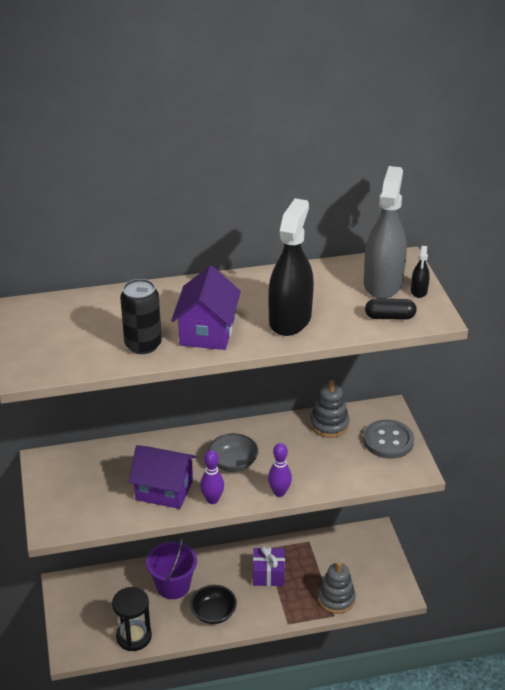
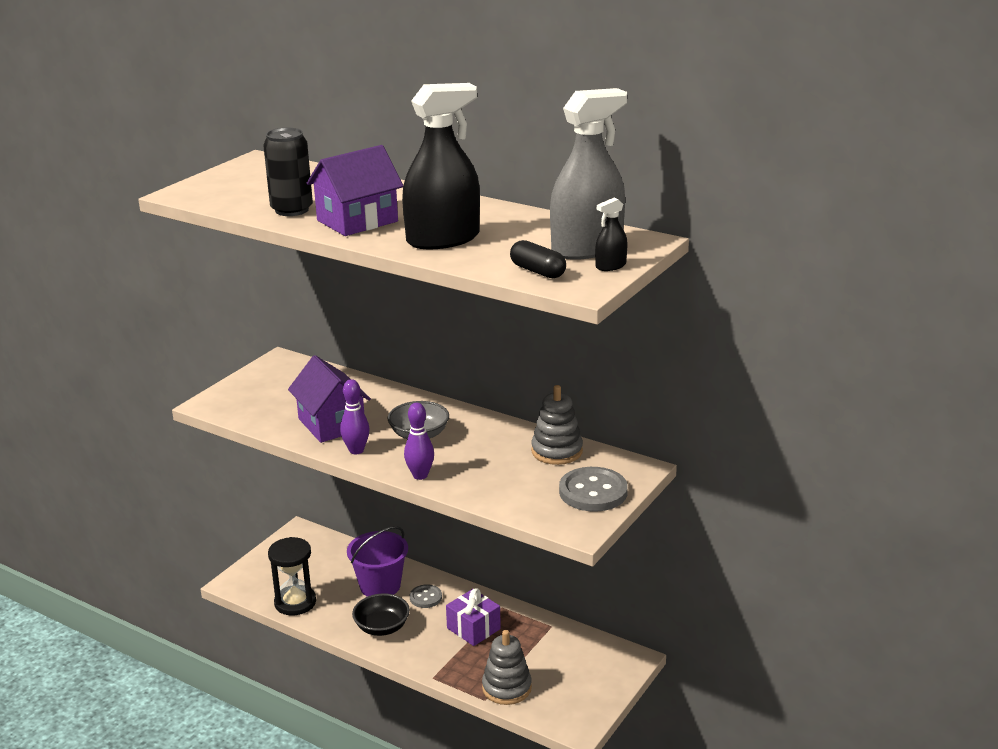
camera: 45 degrees right, 10 degrees down
none -> grey button [410,584,442,608]

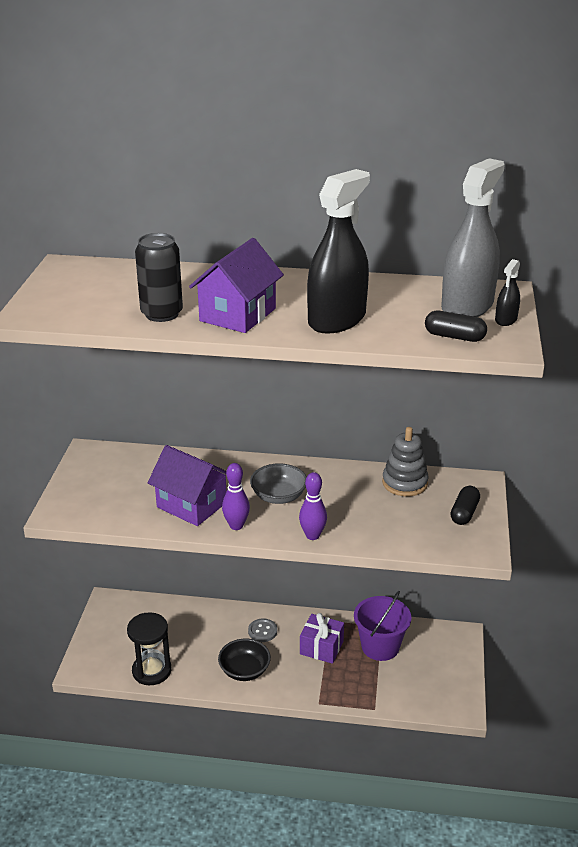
camera: 25 degrees left, 5 degrees up
purple bucket [347,526,408,597] -> purple bucket moved to [354,591,411,661]
grey stacking toy [482,630,532,705] -> none
grey button [559,467,628,512] -> black capsule [450,486,480,525]

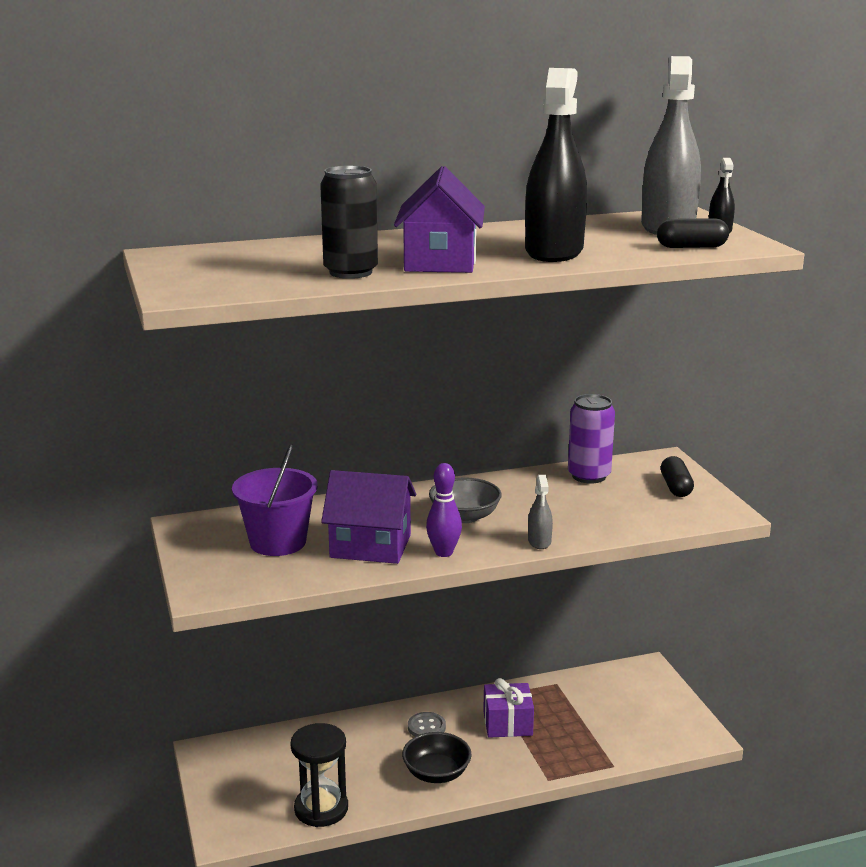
camera: 25 degrees left, 10 degrees down
purple bowling pin [299,472,327,540] -> grey spray bottle [528,475,553,549]
purple bucket [354,591,411,661] -> purple bucket moved to [232,444,318,556]
grey stacking toy [382,427,429,496] -> purple can [568,394,615,484]

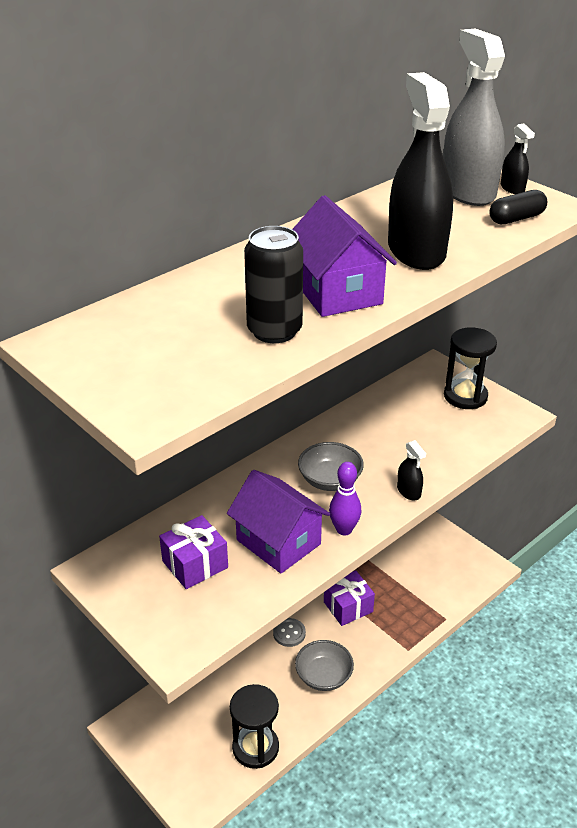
camera: 25 degrees left, 15 degrees up
purple bucket [232,444,318,556] -> purple gift [159,515,228,589]
purple house [321,470,416,564] -> purple house turned 60 degrees clockwise [227,470,330,573]
black bowl [402,732,472,783] -> grey bowl [295,640,354,691]
grey spray bottle [528,475,553,549] -> black spray bottle [397,440,426,501]
purple can [568,394,615,484] -> none
black capsule [661,456,694,497] -> black hourglass [444,327,497,409]

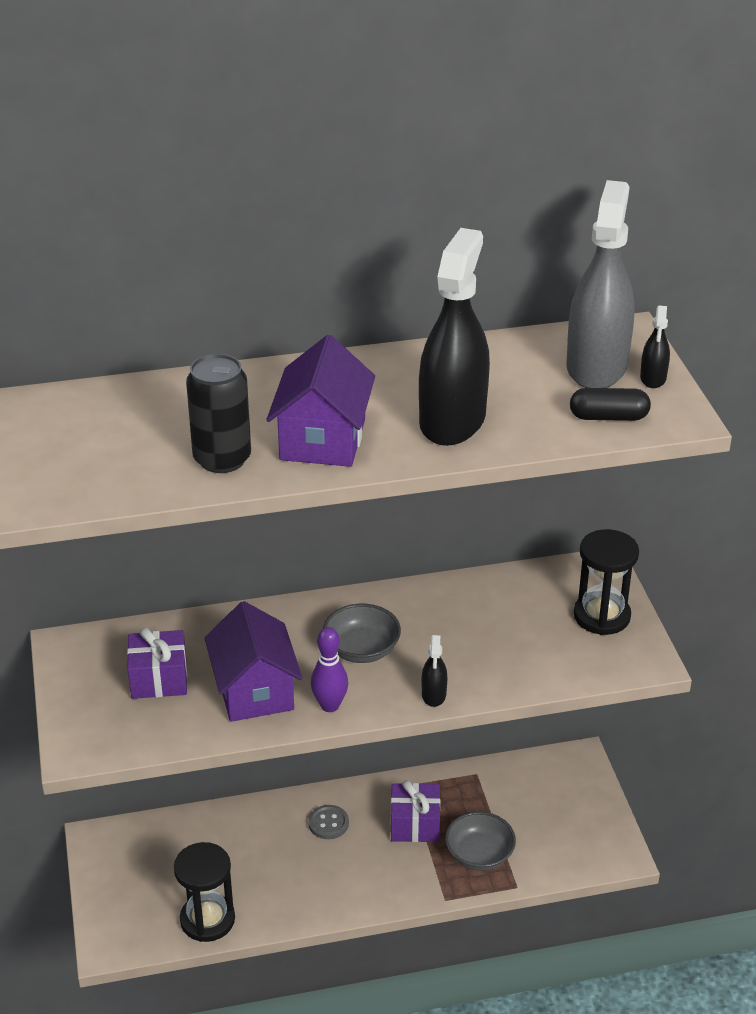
camera: 30 degrees right, 0 degrees up
grey bowl [295,640,354,691] -> grey bowl moved to [445,812,516,871]

